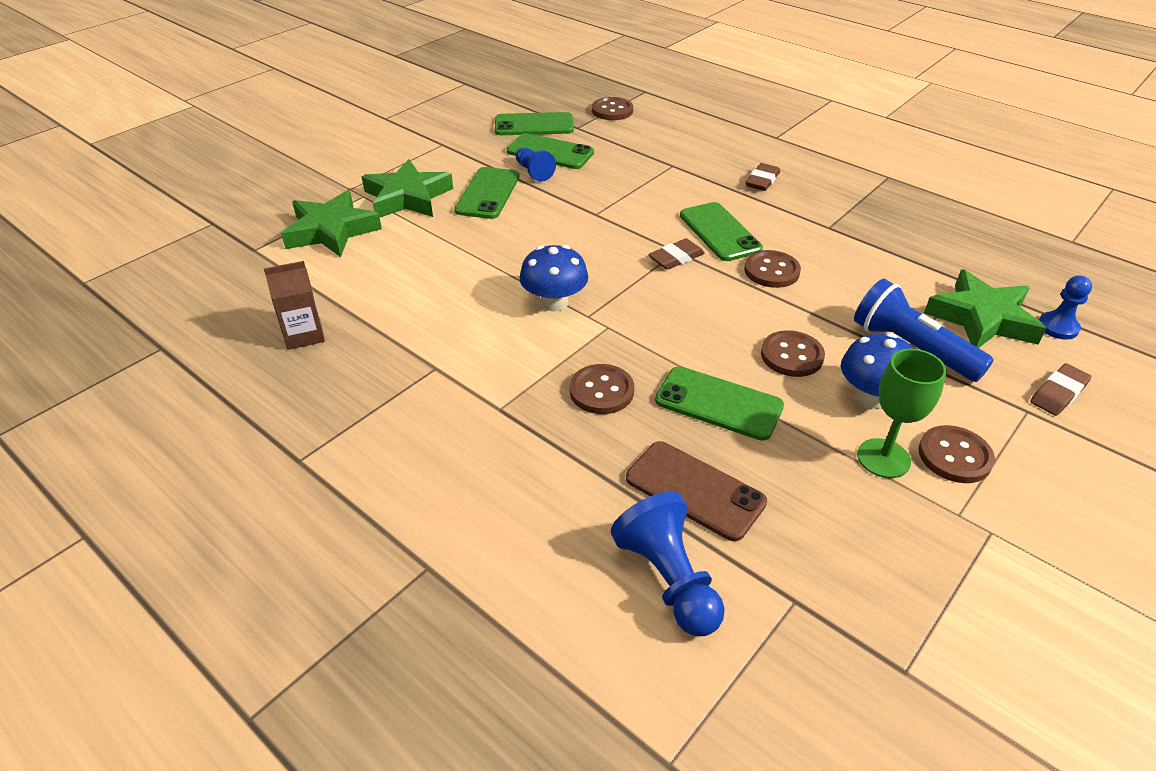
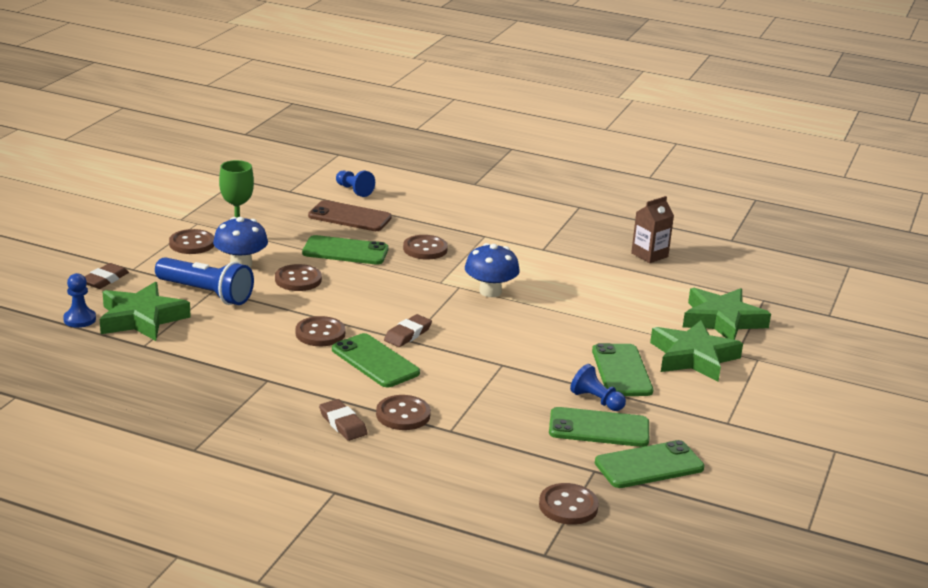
camera: 160 degrees right, 15 degrees down
blue pawn [610,492,725,636] -> blue pawn [336,171,375,197], size x0.63
brown eraser [746,163,780,191] -> brown eraser turned 45 degrees counterclockwise [319,399,368,441]
none -> brown button [376,395,431,430]

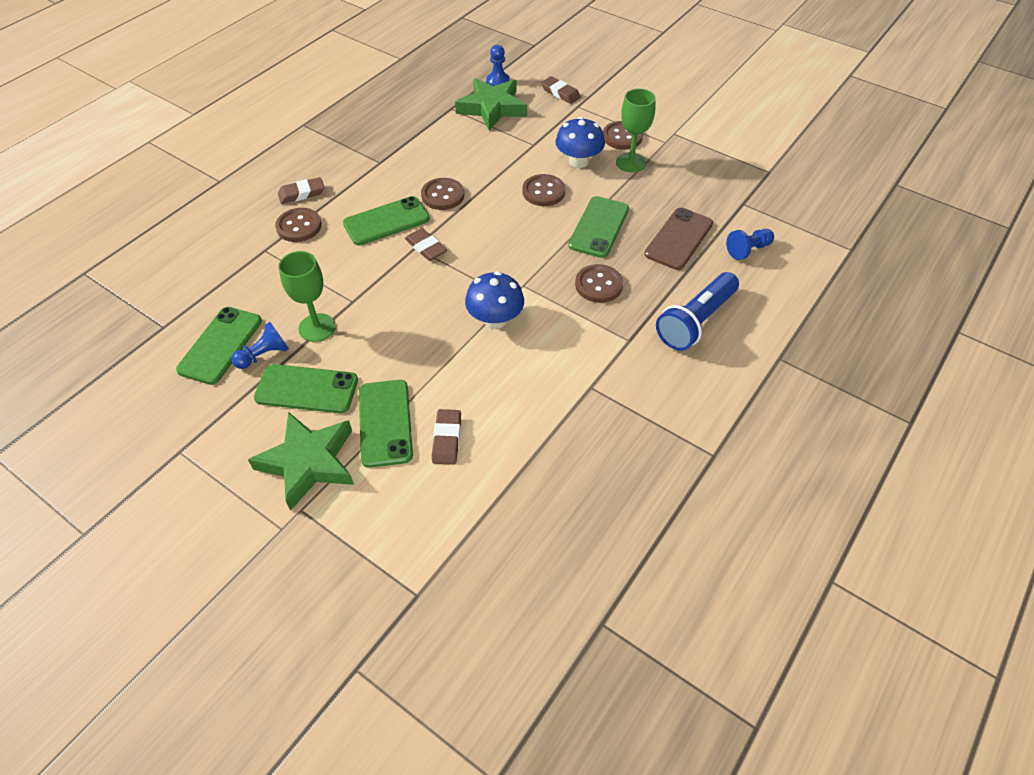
camera: 105 degrees right, 25 degrees up
blue flashlight [155,257,254,305] -> blue flashlight moved to [656,272,739,351]
brown button [539,483,599,525] -> none
green phone [595,440,704,488] -> green phone moved to [359,380,413,468]
brown carton [631,196,674,263] -> none
green star [683,288,771,340] -> none
none -> green goblet [279,251,336,342]
none -> brown eraser [432,409,461,465]

